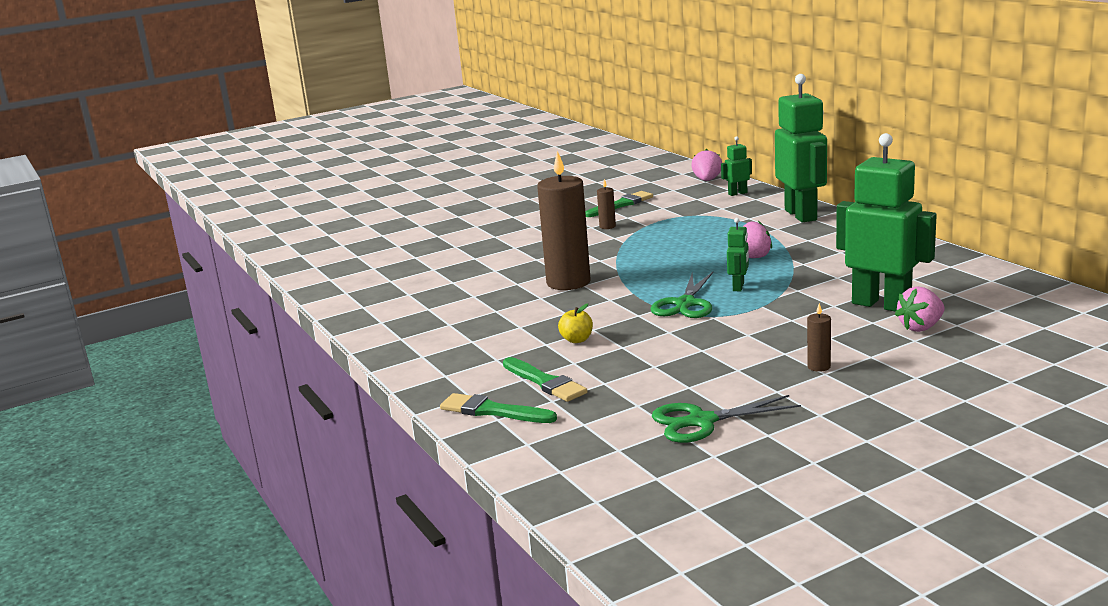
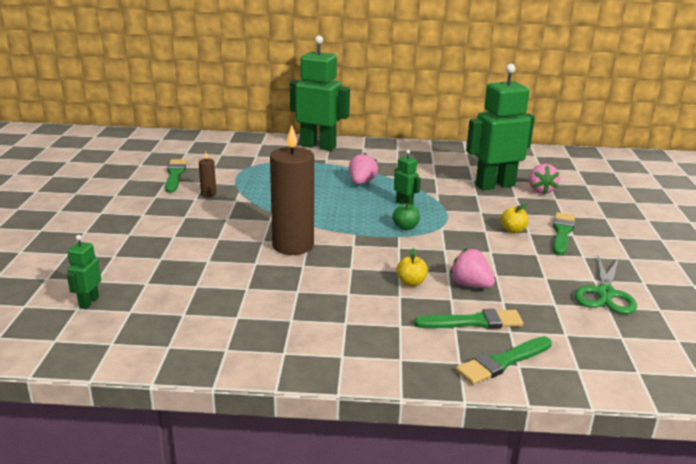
camera: 60 degrees left, 5 degrees up
green scissors [651,272,713,318] -> green apple [393,203,420,230]
pink strawberry [691,149,722,181] -> pink strawberry moved to [450,248,495,288]
green robot [721,136,752,196] -> green robot moved to [67,235,101,309]
brown candle [807,303,831,372] -> green brush [553,212,575,255]
none -> yellow apple [501,204,528,233]

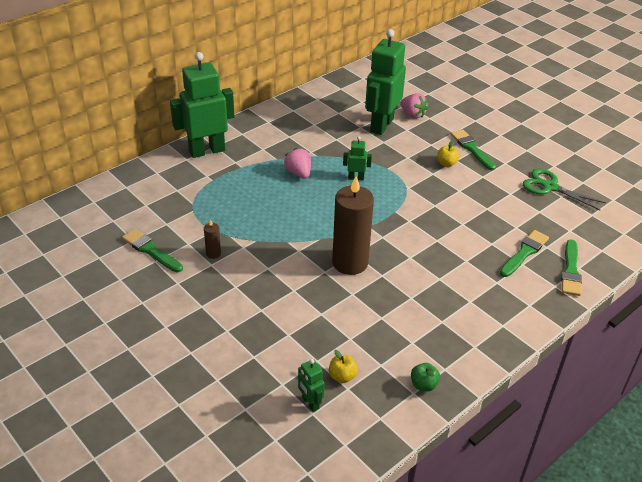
camera: 45 degrees left, 15 degrees up
green apple [393,203,420,230] -> green apple moved to [411,363,440,391]
yellow apple [396,248,428,286] -> yellow apple moved to [329,350,358,383]
pink strawberry [450,248,495,288] -> none
green scissors [575,256,637,314] -> green scissors turned 150 degrees clockwise [523,169,606,210]

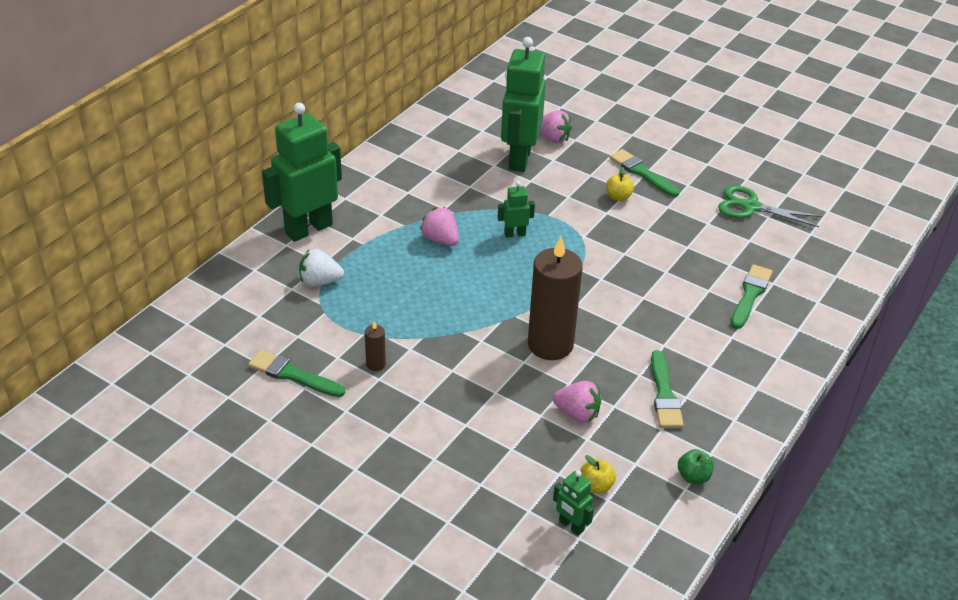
camera: 15 degrees left, 0 degrees up
green brush [561,240,582,296] -> green brush moved to [651,350,684,428]
none -> white strawberry [299,249,344,287]
none -> pink strawberry [553,381,601,423]

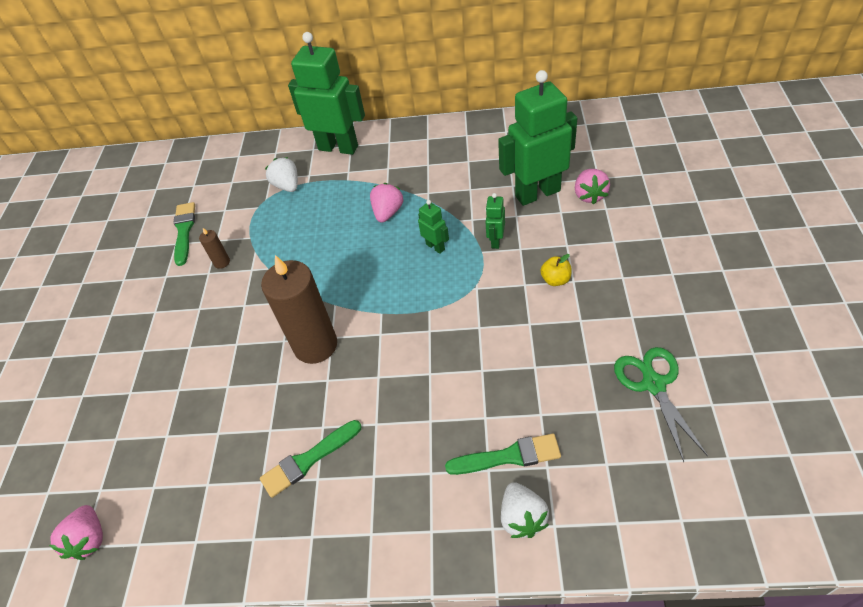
camera: 65 degrees right, 10 degrees up
pink strawberry [553,381,601,423] -> pink strawberry moved to [49,505,103,560]
green robot [553,471,594,535] -> green robot moved to [485,193,505,249]
yellow apple [580,455,616,494] -> none
green brush [609,149,680,197] -> none
green apple [678,449,714,484] -> none
none -> white strawberry [501,482,549,538]

